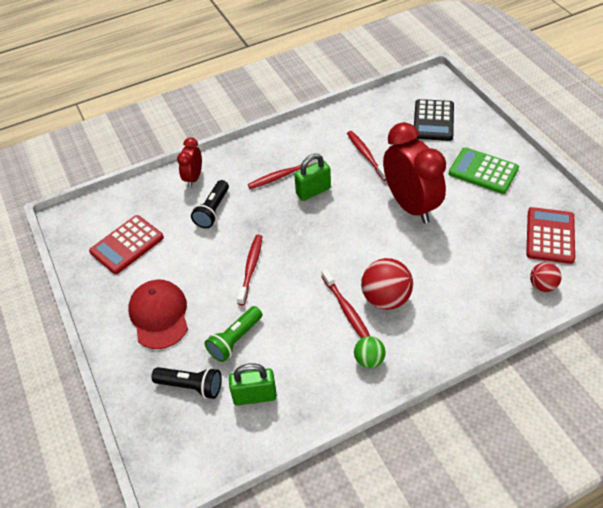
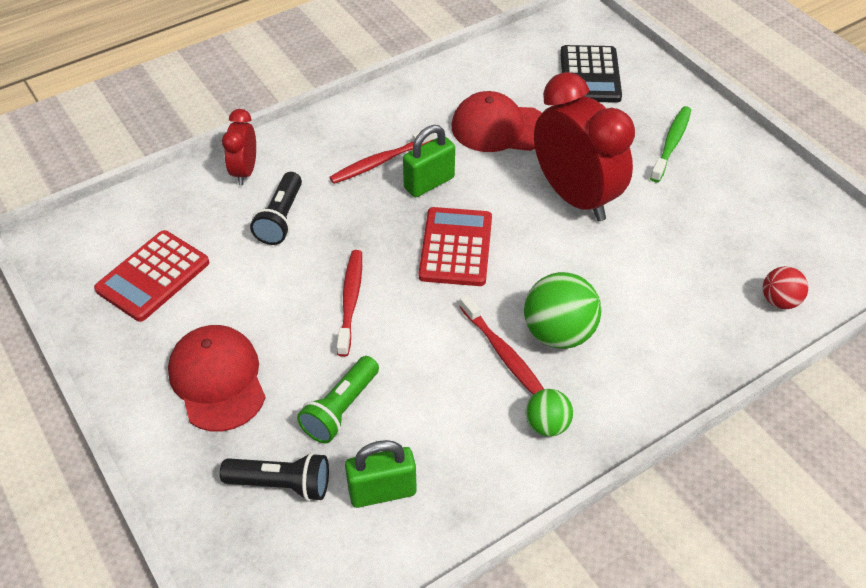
camera: 10 degrees left, 0 degrees up
red toothbrush [347,131,386,181] -> red cap [452,91,542,152]
red ball [361,258,413,310] -> green ball [524,272,601,349]
green calculator [449,147,519,194] -> green toothbrush [650,106,691,182]
red calculator [526,207,575,264] -> red calculator moved to [419,207,492,286]

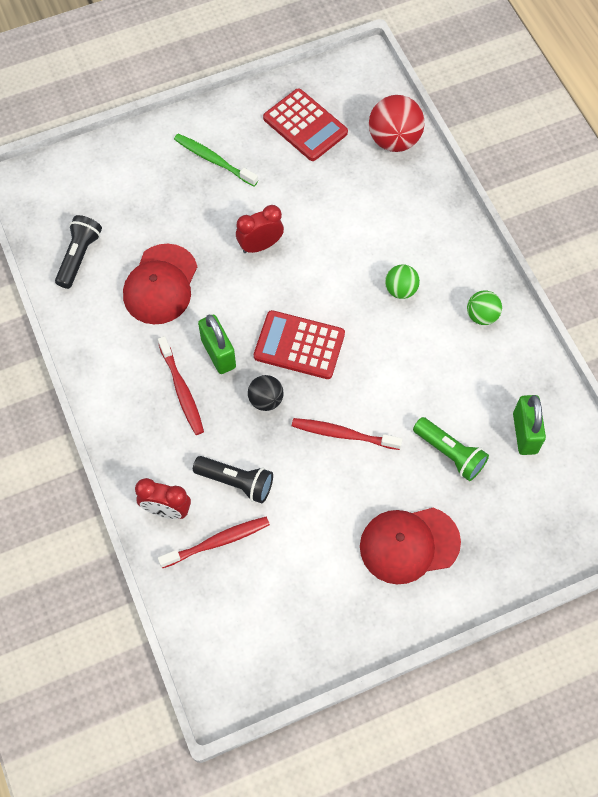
camera: 80 degrees left, 15 degrees up
red calculator [94,230,209,322] -> red calculator moved to [263,88,348,161]
black flashlight [220,452,329,501] -> black flashlight moved to [55,215,102,289]
red toothbrush [459,294,544,395] -> red toothbrush moved to [158,517,270,568]
green ball [524,272,601,349] -> green ball [385,264,420,299], size x0.58
red clock [534,72,635,221] -> red clock [236,205,284,253], size x0.51
black calculator [560,45,622,103] -> none
red ball [763,266,808,309] -> red ball [369,95,424,152], size x1.71
none -> black ball [248,375,283,411]

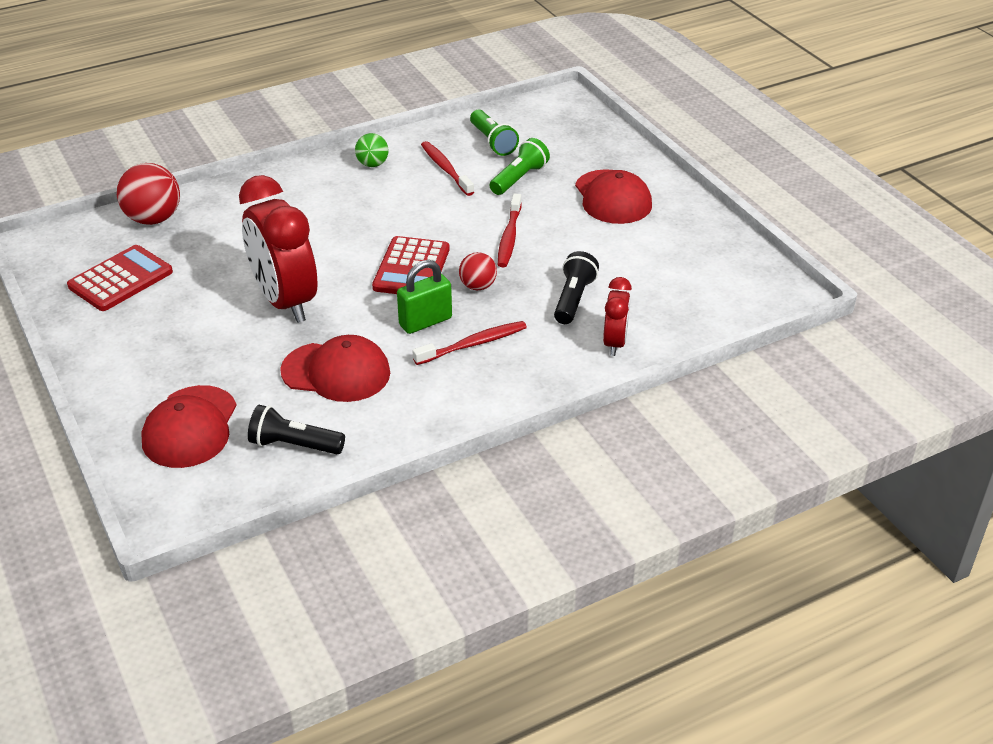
camera: 95 degrees left, 25 degrees down
red toothbrush [158,517,270,568] -> red toothbrush moved to [421,141,474,196]
green toothbrush [174,134,258,187] -> none
red clock [236,205,284,253] -> red clock [239,175,318,323], size x1.95
black ball [248,375,283,411] -> red ball [459,252,497,290]
green ball [385,264,420,299] -> none
green padlock [513,395,546,455] -> green flashlight [470,110,519,156]
none -> red cap [141,385,237,468]

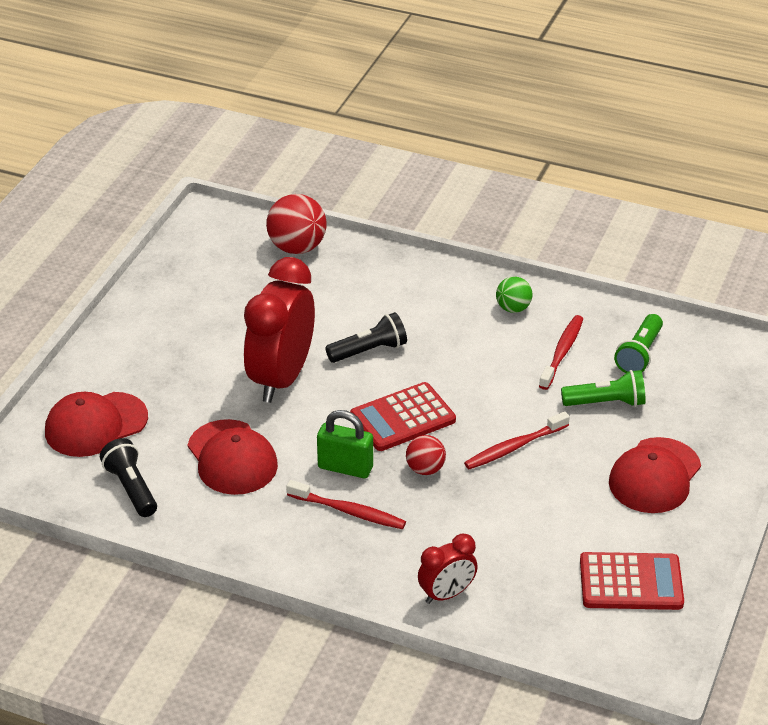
camera: 50 degrees right, 0 degrees up
red calculator [67,245,173,311] -> red calculator moved to [580,552,684,610]
black flashlight [554,251,599,324] -> black flashlight moved to [325,312,407,363]

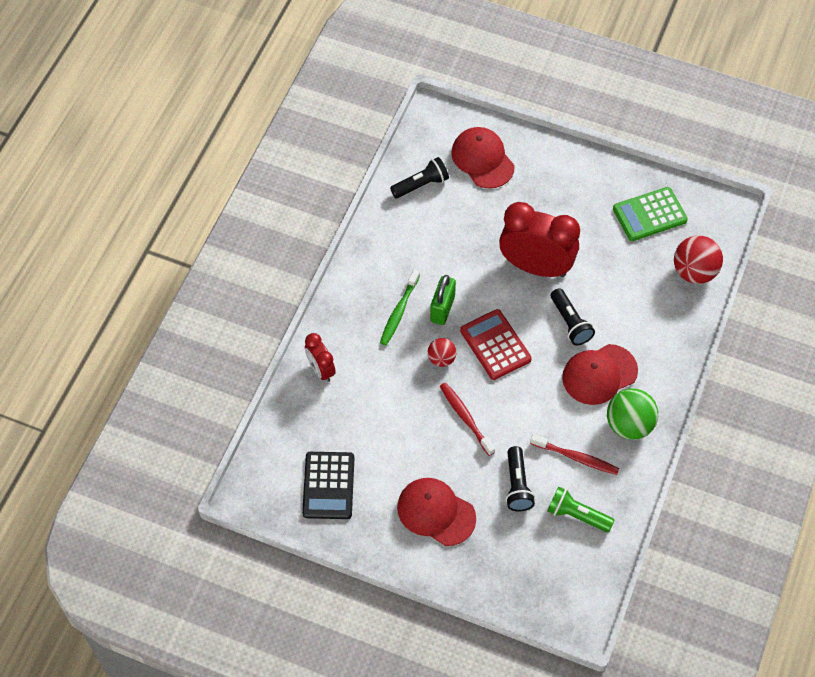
camera: 90 degrees right, 20 degrees up
red cap [188,419,278,495] -> red cap moved to [562,344,638,405]
red toothbrush [286,480,406,529] -> green toothbrush [380,269,420,345]
green ball [496,277,532,313] -> green ball [607,389,658,440], size x1.71
green flashlight [561,370,646,407] -> black flashlight [506,446,535,511]
red calculator [580,552,684,610] -> black calculator [302,452,354,519]
none -> green calculator [613,187,688,241]

